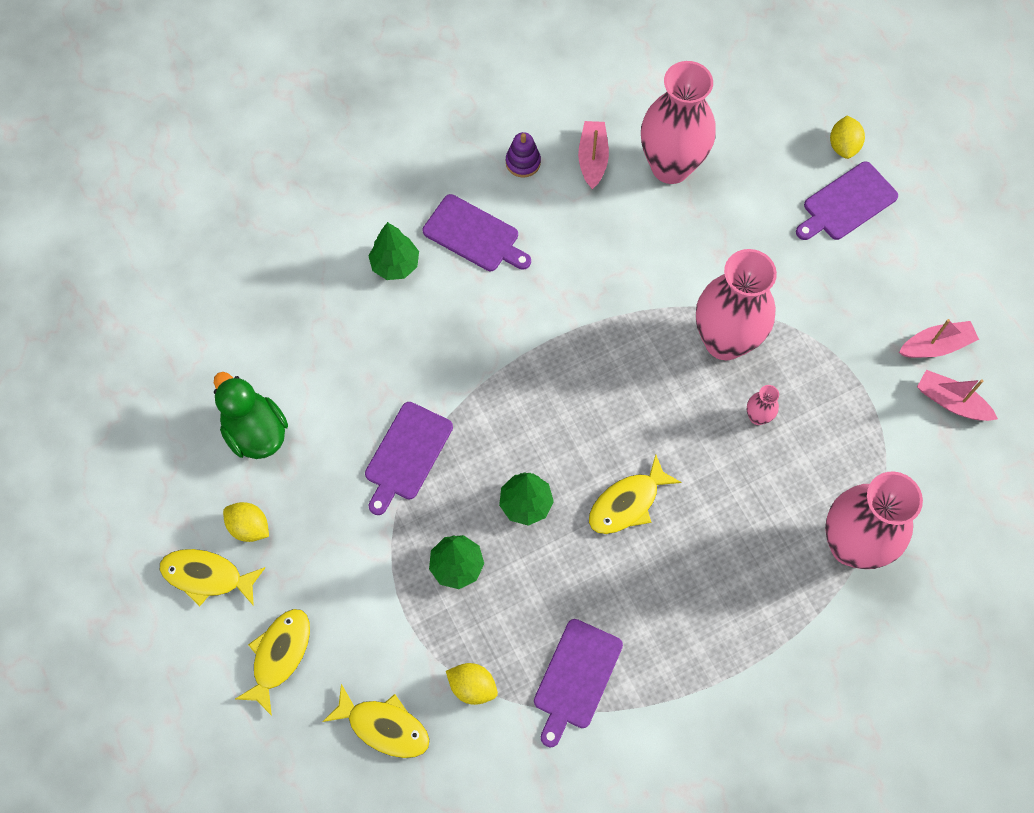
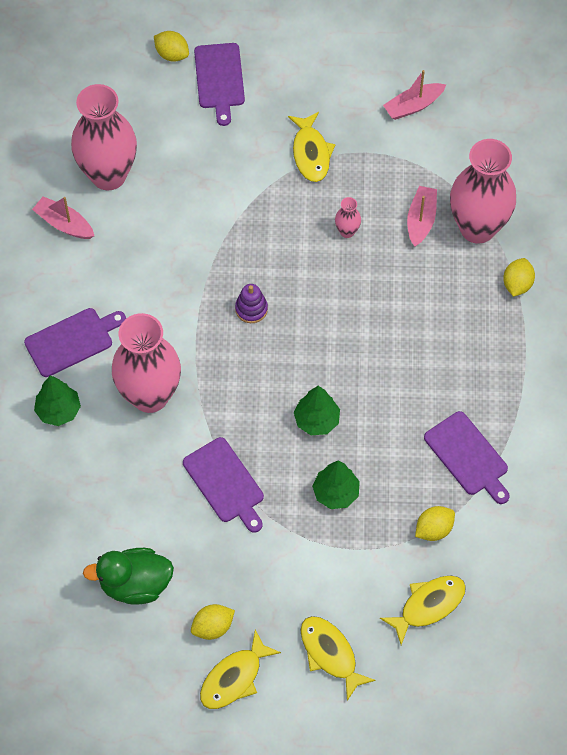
camera: 60 degrees left, 5 degrees down
purple stacking toy [506,132,541,178] -> purple stacking toy moved to [235,284,268,323]
yellow fish [589,455,681,534] -> yellow fish moved to [288,112,335,182]
pink vase [696,249,777,360] -> pink vase moved to [112,313,181,413]
pink boat [899,319,979,358] -> pink boat moved to [407,186,437,247]
none -> yellow lemon [503,258,535,297]

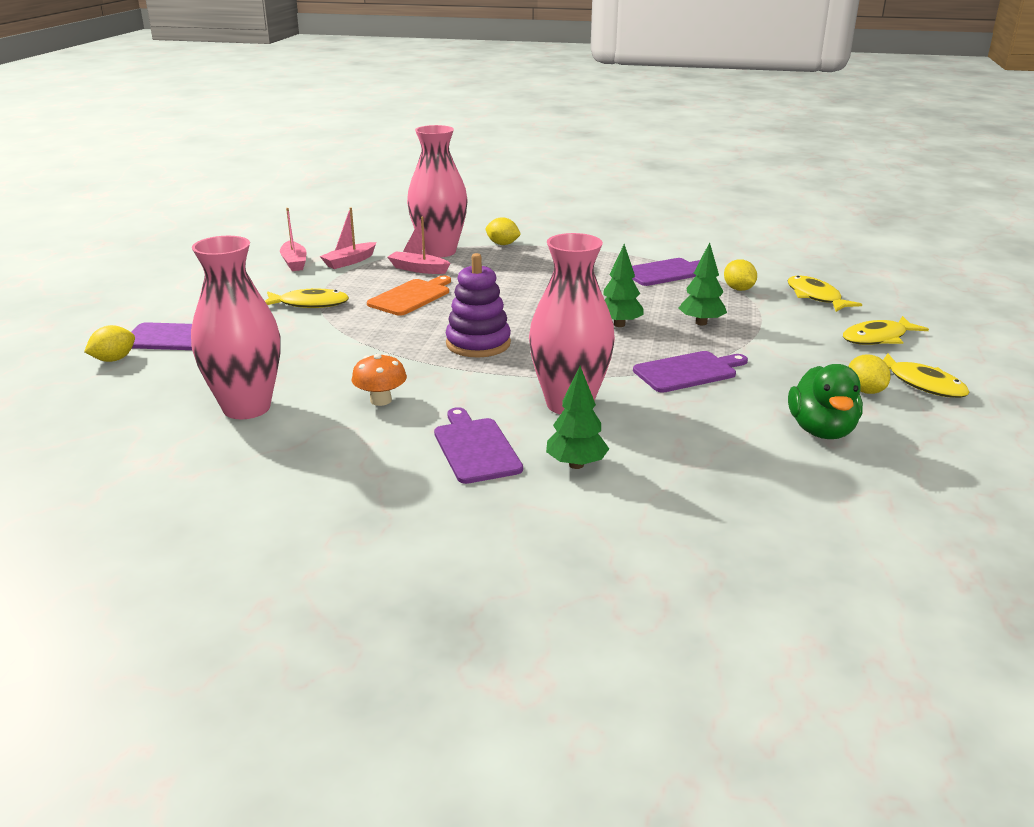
camera: 80 degrees left, 35 degrees down
pink boat [32,197,94,239] -> pink boat moved to [320,207,376,269]
purple stacking toy [235,284,268,323] -> purple stacking toy [445,253,511,357], size x1.80
pink vase [335,197,361,238] -> orange cutting board [367,276,451,316]
none -> orange mushroom [352,354,407,406]

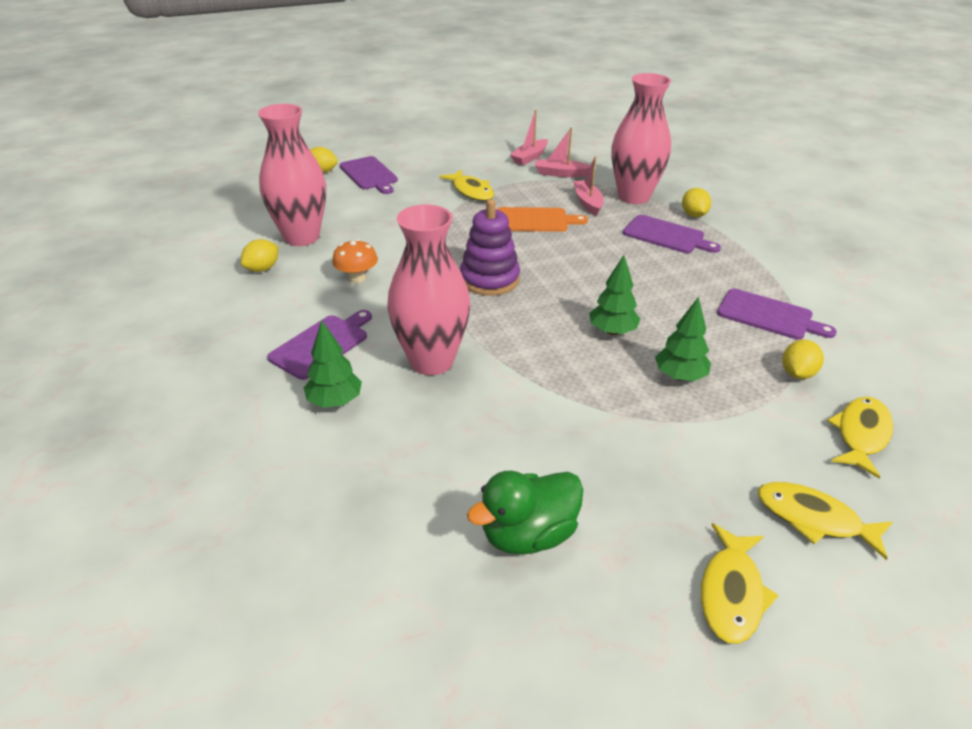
camera: 55 degrees right, 10 degrees up
purple cutting board [633,351,748,393] -> purple cutting board moved to [623,215,721,253]
yellow lemon [848,355,891,394] -> yellow lemon moved to [241,239,278,272]

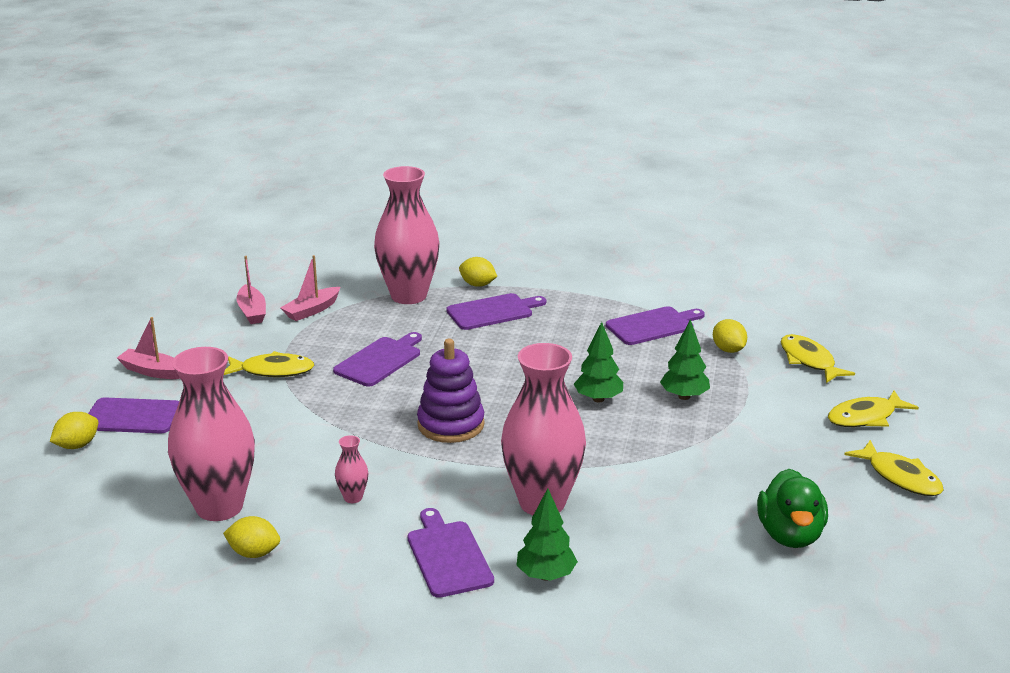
camera: 55 degrees left, 10 degrees down
yellow lemon [241,239,278,272] -> yellow lemon turned 60 degrees counterclockwise [223,516,280,558]
orange mushroom [332,239,378,283] -> pink vase [335,435,368,503]
orange cutting board [497,207,588,232] -> purple cutting board [333,332,422,387]
pink boat [573,157,604,216] -> pink boat moved to [117,317,180,379]

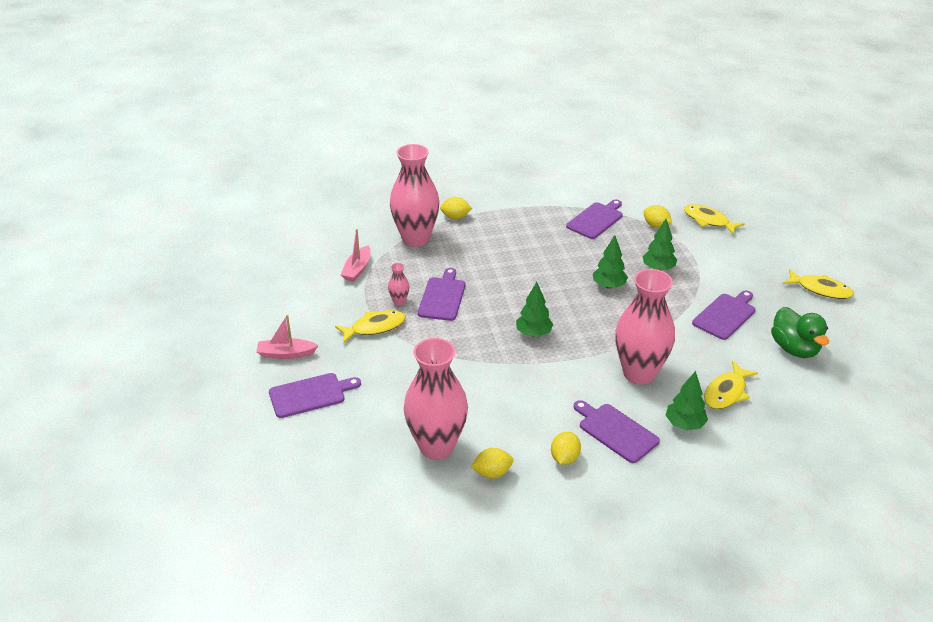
camera: 25 degrees left, 10 degrees up
yellow lemon [50,412,99,449] -> yellow lemon moved to [551,432,581,465]
pink boat [236,256,266,324] -> none
pink vase [335,435,368,503] -> pink vase moved to [388,263,409,305]
purple stacking toy [417,339,485,443] -> green tree [516,282,553,337]
purple cutting board [446,293,546,330] -> purple cutting board moved to [692,290,756,340]
yellow fish [828,390,919,427] -> yellow fish moved to [704,361,758,409]

